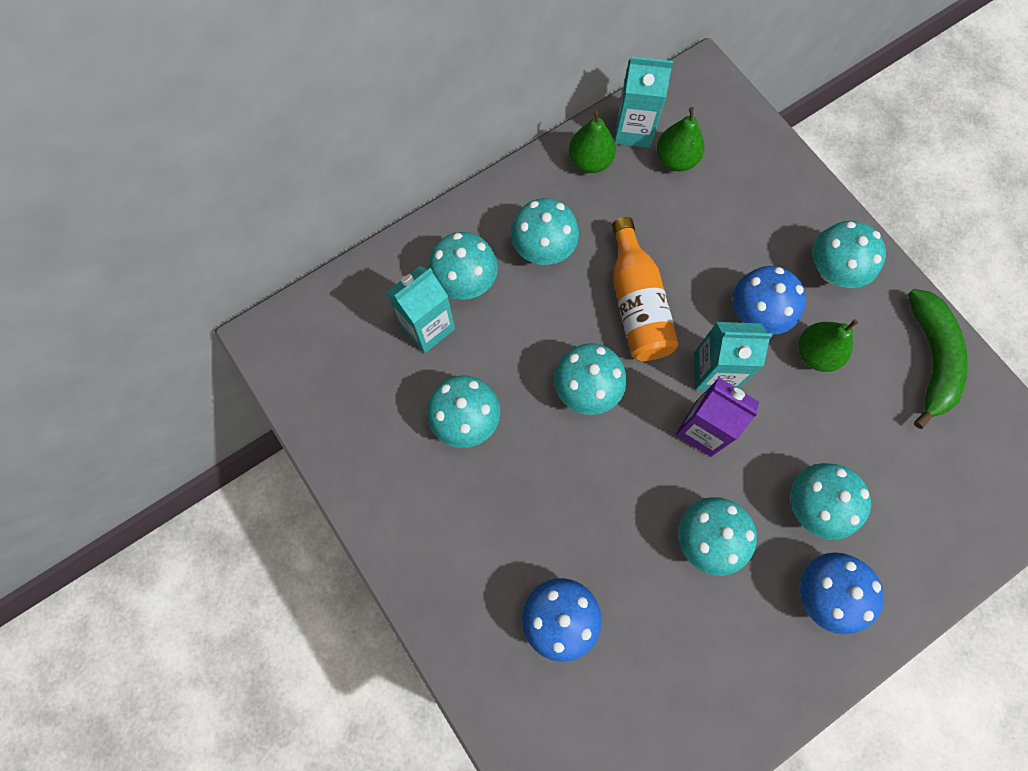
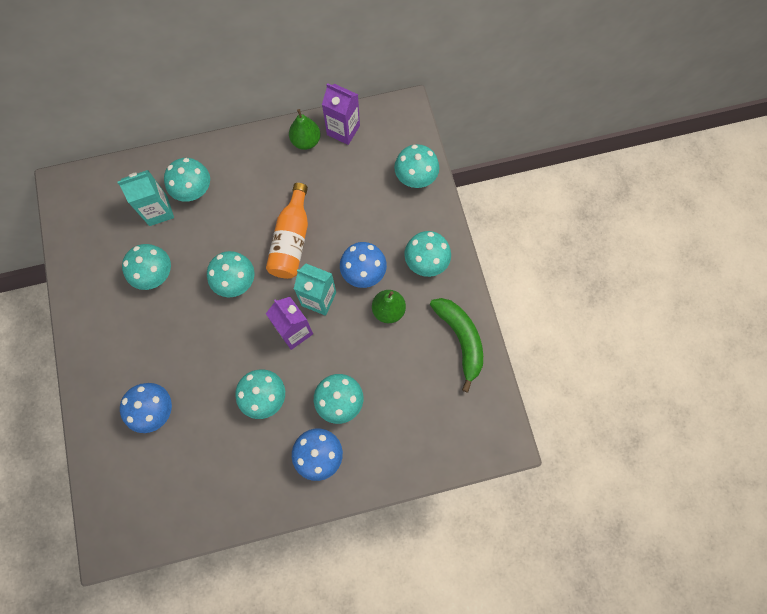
camera: 20 degrees right, 0 degrees up
turquoise mushroom [511,198,579,265] -> turquoise mushroom moved to [394,144,439,188]
turquoise carton [614,56,673,148] -> purple carton [322,83,360,145]
green pear [657,107,704,171] -> none
green banana [908,289,968,429] -> green banana turned 45 degrees counterclockwise [430,298,483,392]

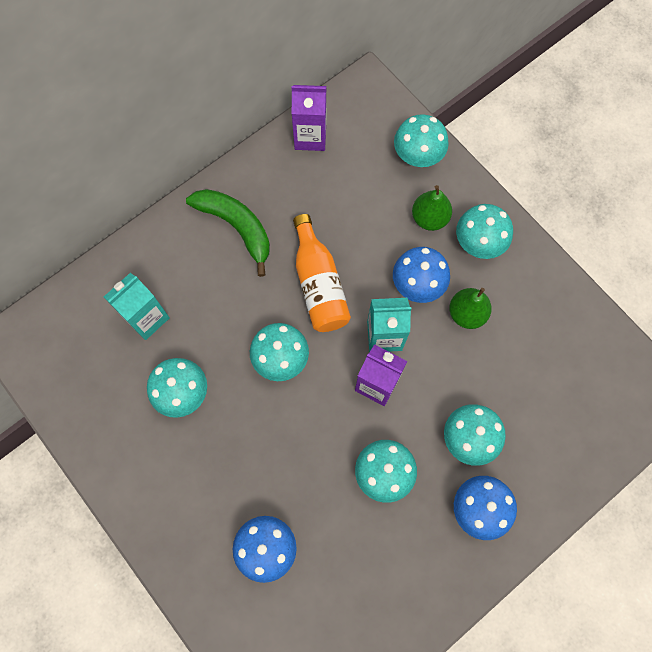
camera: 25 degrees left, 0 degrees up
turquoise mushroom [164,158,210,202] -> none
green pear [289,109,321,150] -> green pear moved to [412,185,452,231]
green banana [430,298,483,392] -> green banana moved to [186,189,270,277]

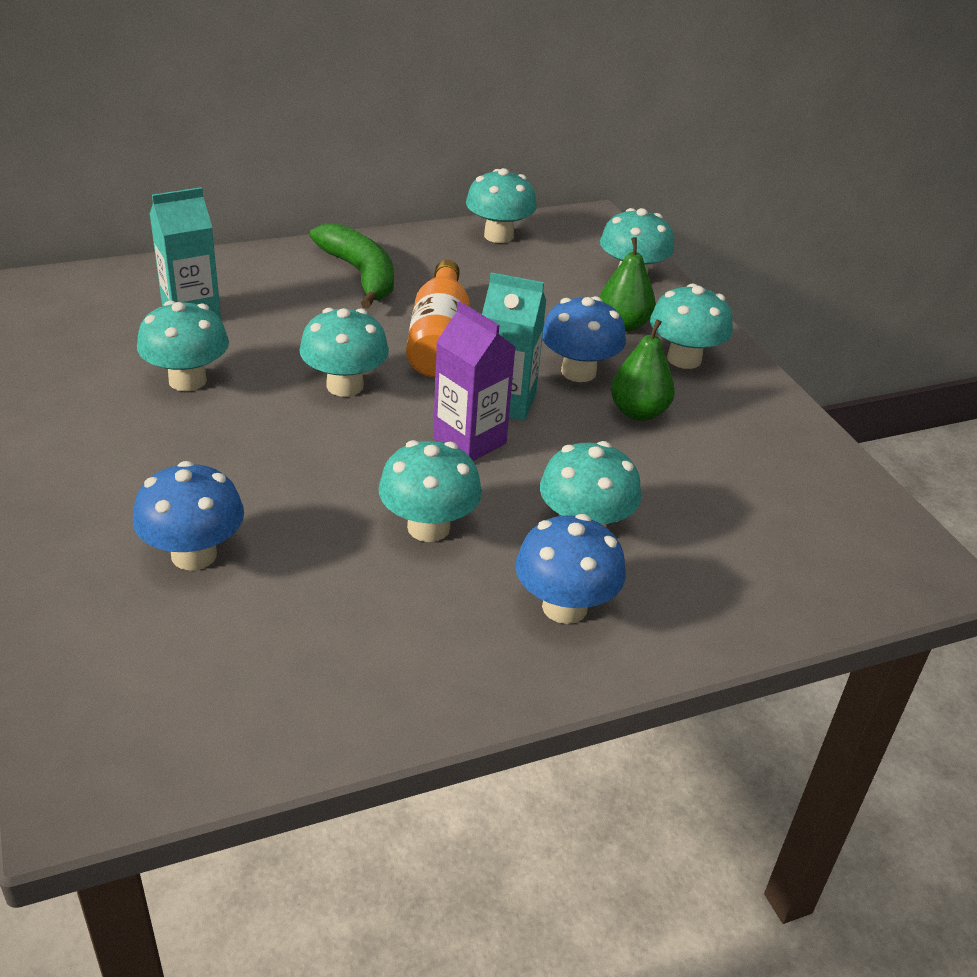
camera: 15 degrees right, 35 degrees down
purple carton [291,85,326,151] -> turquoise mushroom [466,168,537,243]

